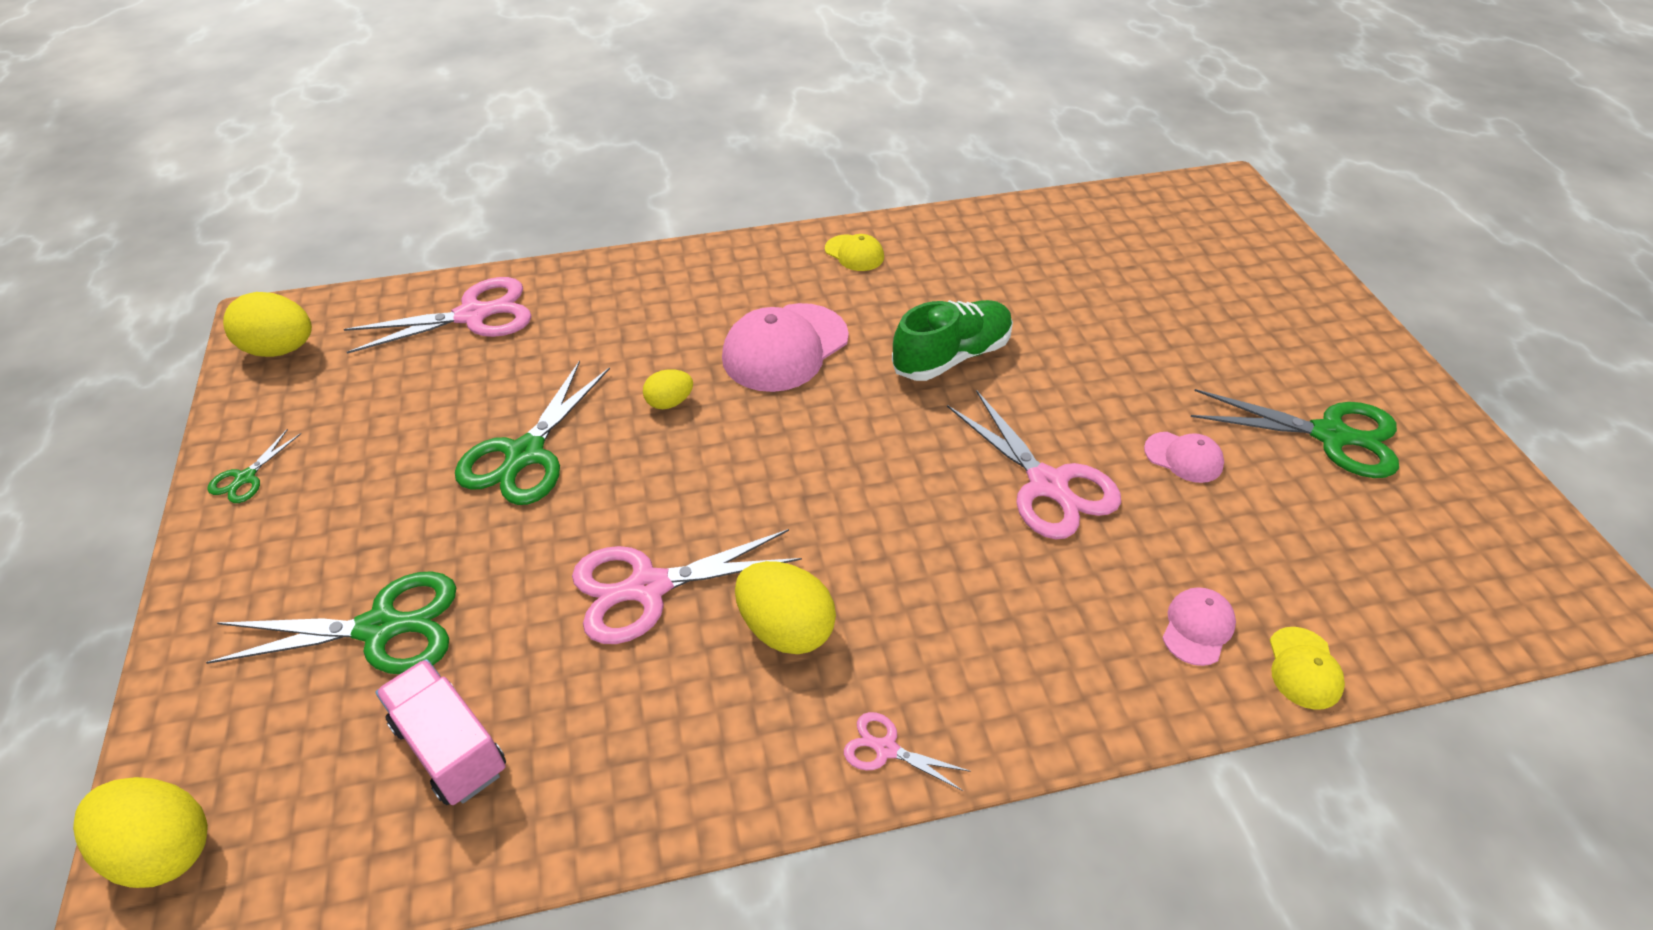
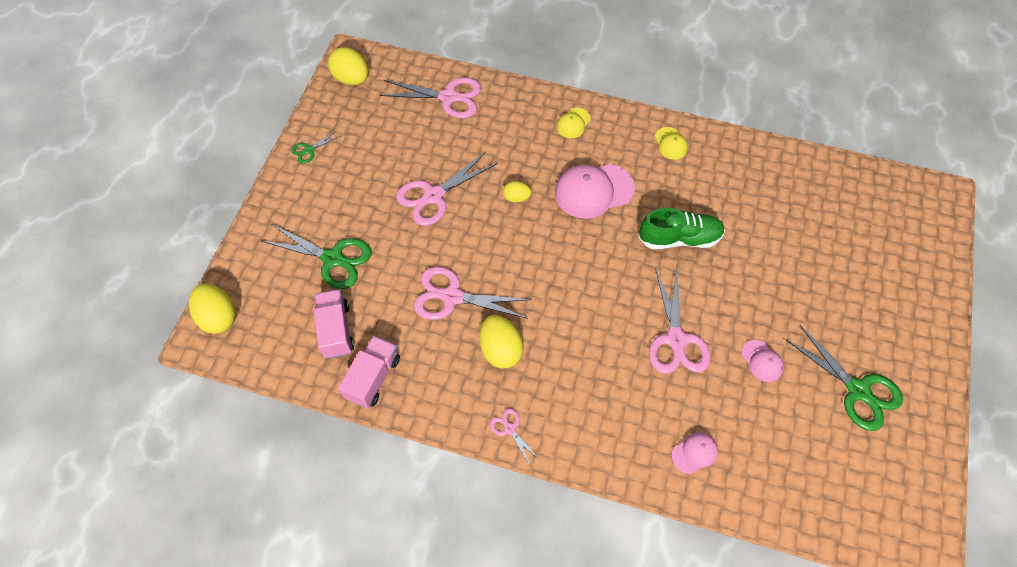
camera: 30 degrees right, 15 degrees up
green scissors [455,360,610,505] -> pink scissors [396,152,498,226]
yellow cap [1270,627,1345,710] -> yellow cap moved to [556,108,591,138]
none -> pink truck [338,336,400,409]

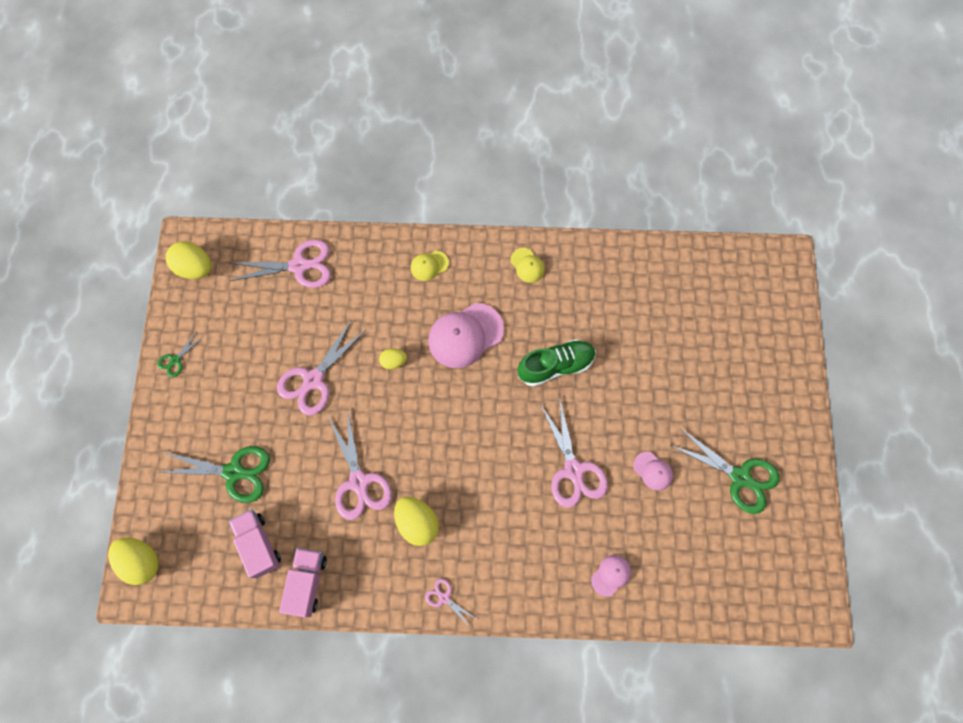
camera: 15 degrees left, 10 degrees up
pink scissors [414,267,532,320] -> pink scissors turned 105 degrees counterclockwise [328,410,392,520]
yellow cap [556,108,591,138] -> yellow cap turned 45 degrees clockwise [411,250,449,281]

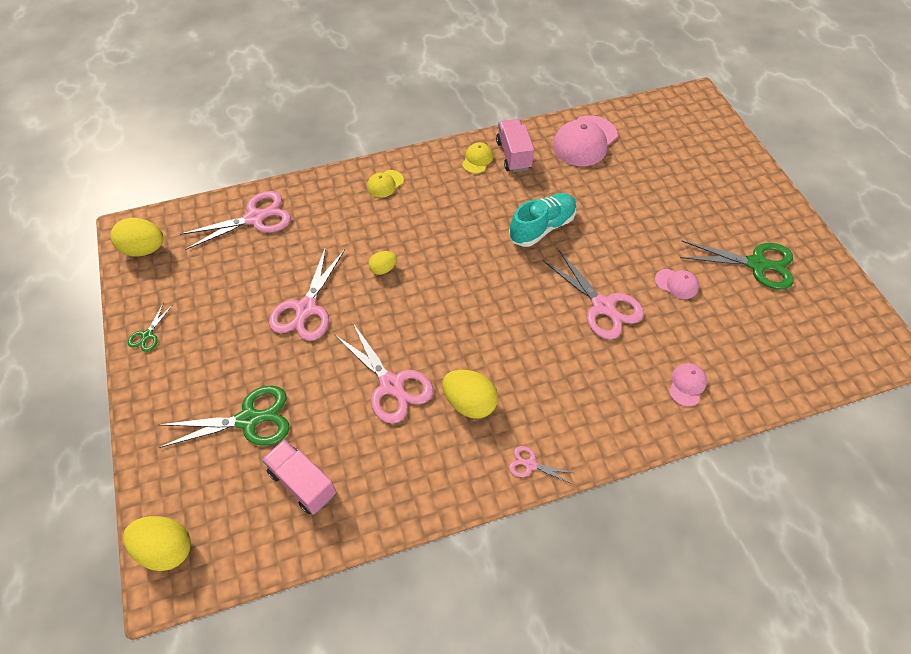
camera: 20 degrees left, 15 degrees down
pink truck [279,548,327,617] -> pink truck moved to [496,119,534,172]
pink cap [428,303,504,368] -> pink cap moved to [553,115,618,166]
yellow cap [510,248,545,283] -> yellow cap turned 105 degrees counterclockwise [462,143,493,173]
green shoe [517,339,596,387] -> turquoise shoe [509,193,577,247]

